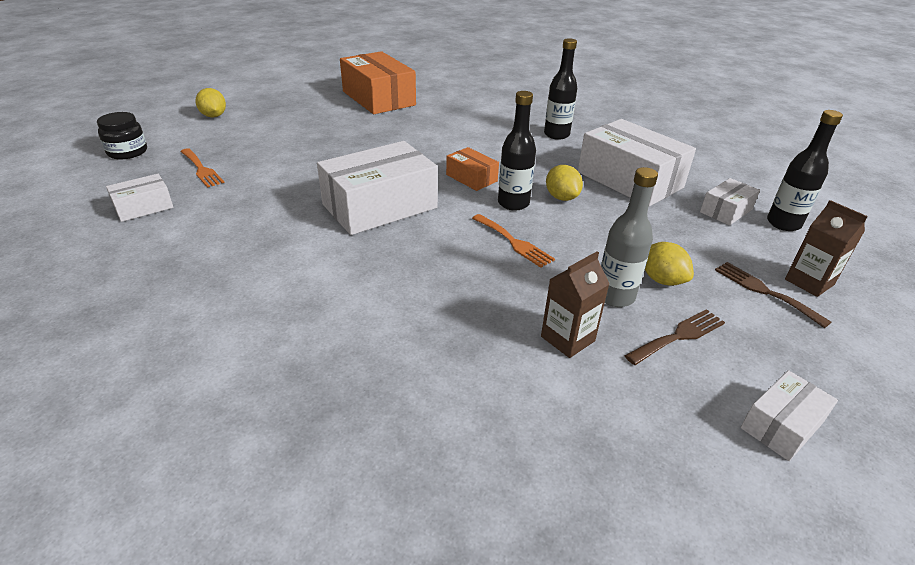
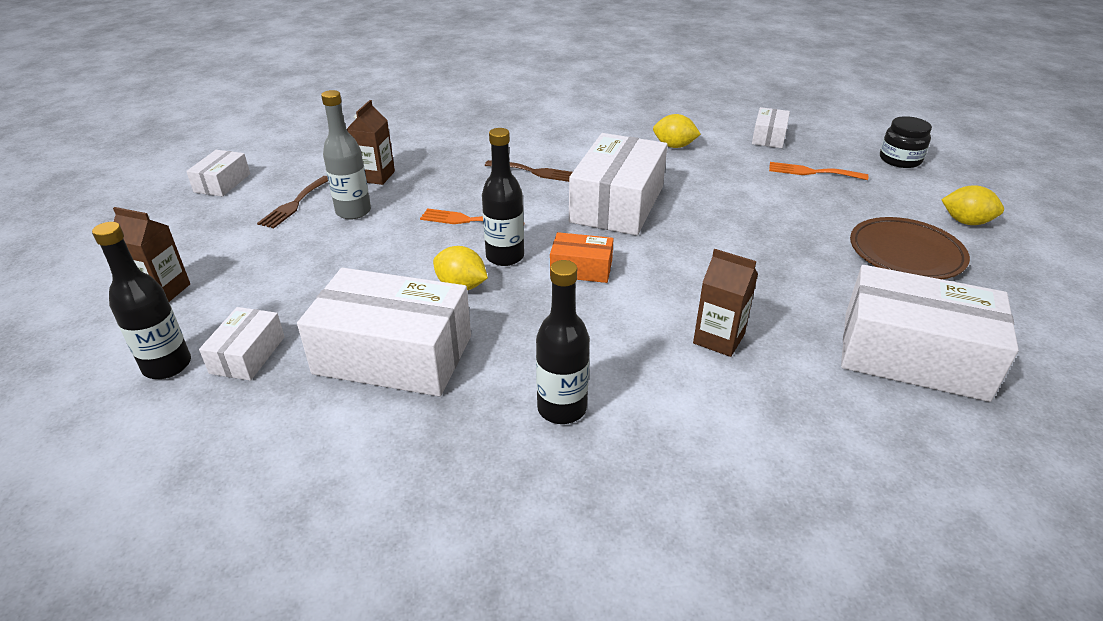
camera: 145 degrees right, 0 degrees up
orange box [340,51,416,114] -> white box [841,265,1019,402]
yellow lemon [645,242,694,286] -> yellow lemon moved to [653,114,701,148]
brown fork [715,262,831,328] -> brown fork moved to [485,160,573,182]
none -> brown carton [693,249,758,357]
none -> brown plate [850,217,970,279]

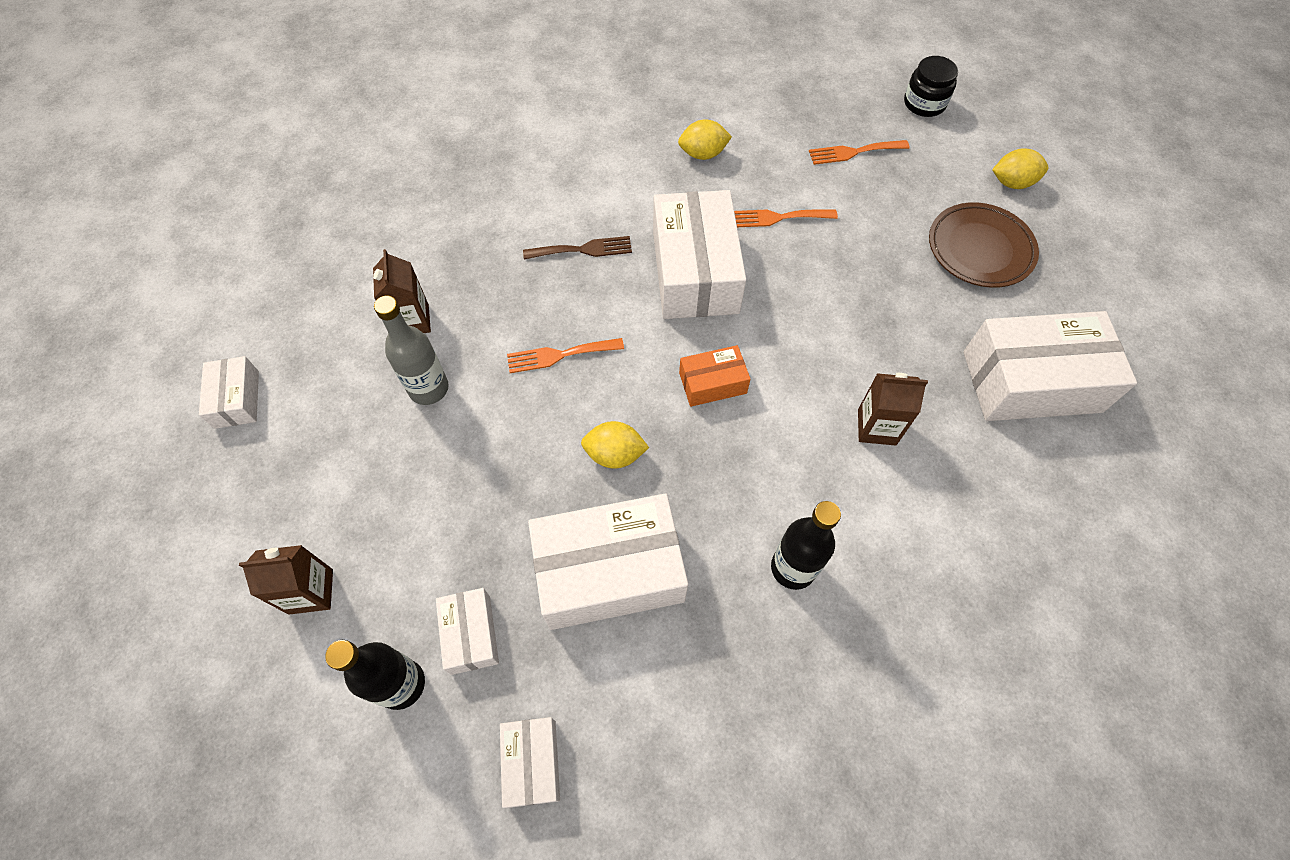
camera: 25 degrees left, 25 degrees up
brown fork [257,176,328,228] -> none
black bottle [482,128,524,266] -> none
white box [752,107,790,148] -> white box moved to [500,717,560,808]
none -> orange fork [734,209,838,227]

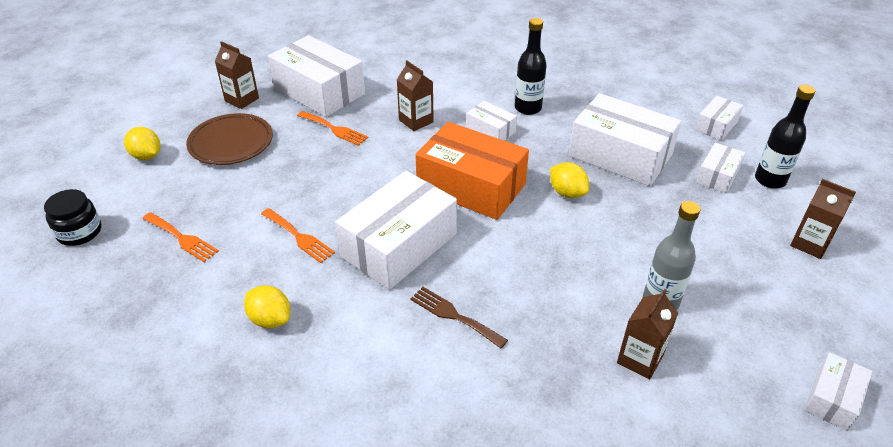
camera: 135 degrees left, 20 degrees down
orange fork [507,338,624,373] -> orange fork moved to [297,111,368,146]
orange box [679,345,751,407] -> orange box [415,122,529,220], size x2.01
none -> brown carton [215,41,259,109]
none -> white box [466,101,517,141]

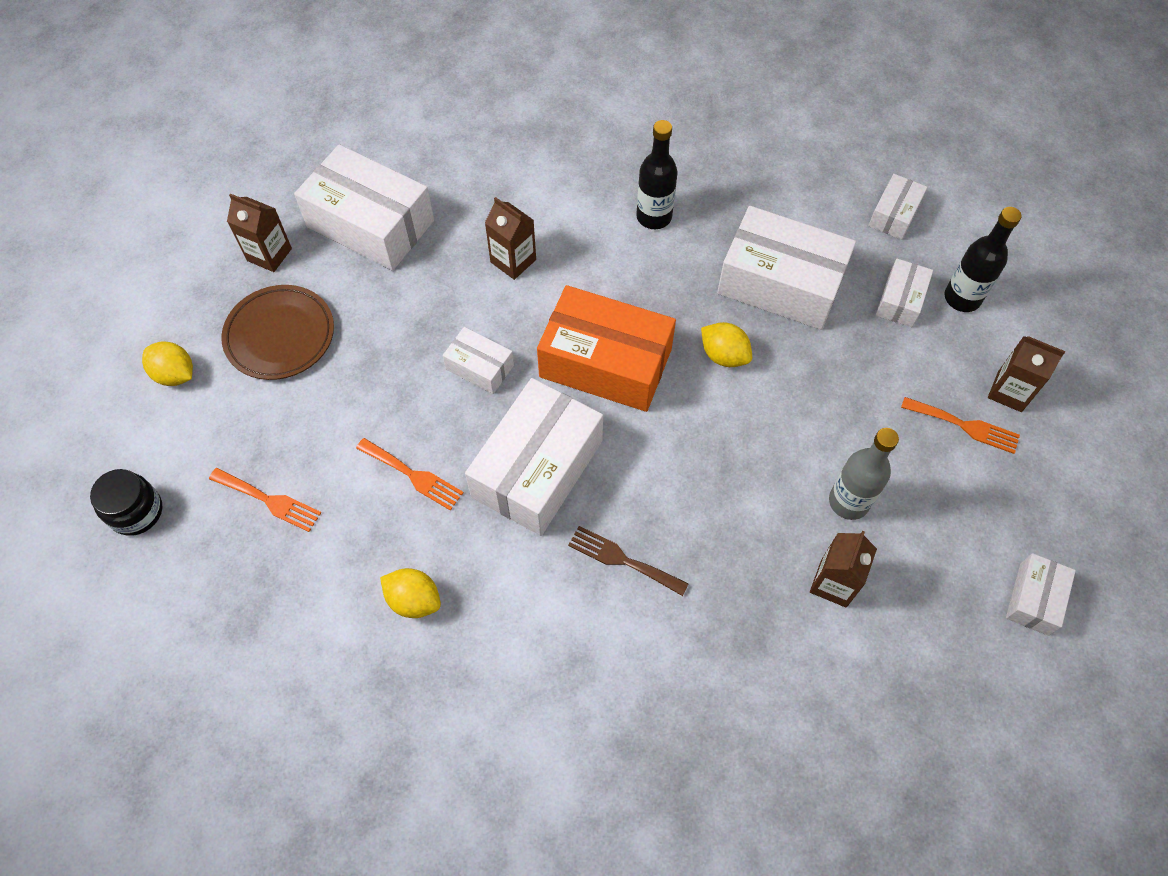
camera: 10 degrees left, 20 degrees up
orange fork [297,111,368,146] -> orange fork moved to [901,397,1020,454]
white box [466,101,517,141] -> white box moved to [443,327,514,394]

